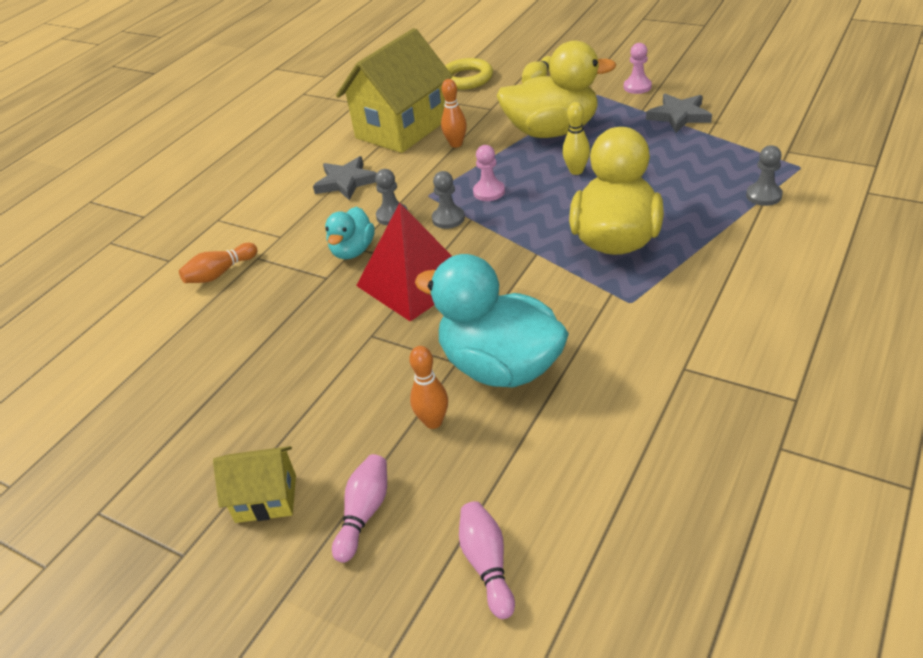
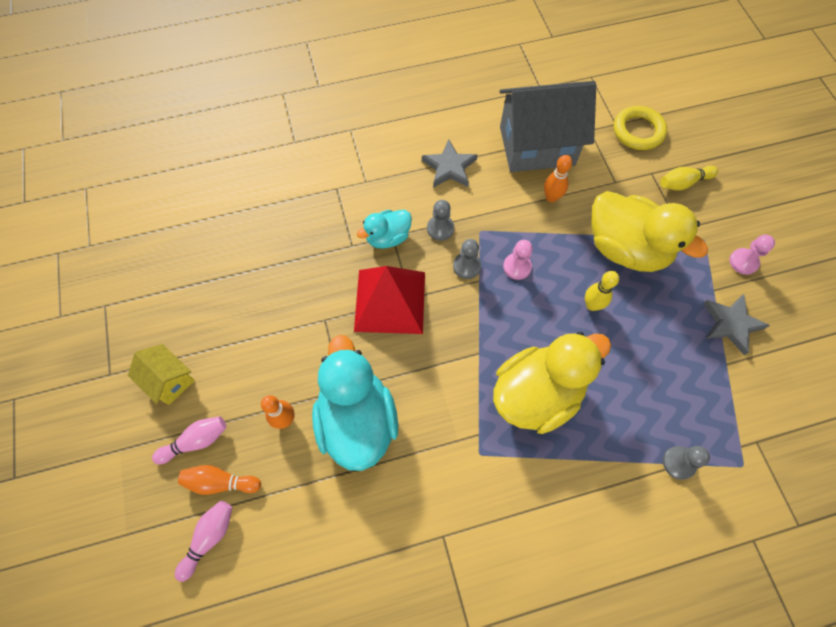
camera: 40 degrees right, 25 degrees up
orange bowling pin [179,243,257,283] -> orange bowling pin moved to [178,465,261,495]
yellow house [336,28,452,153] -> grey house [500,81,596,172]

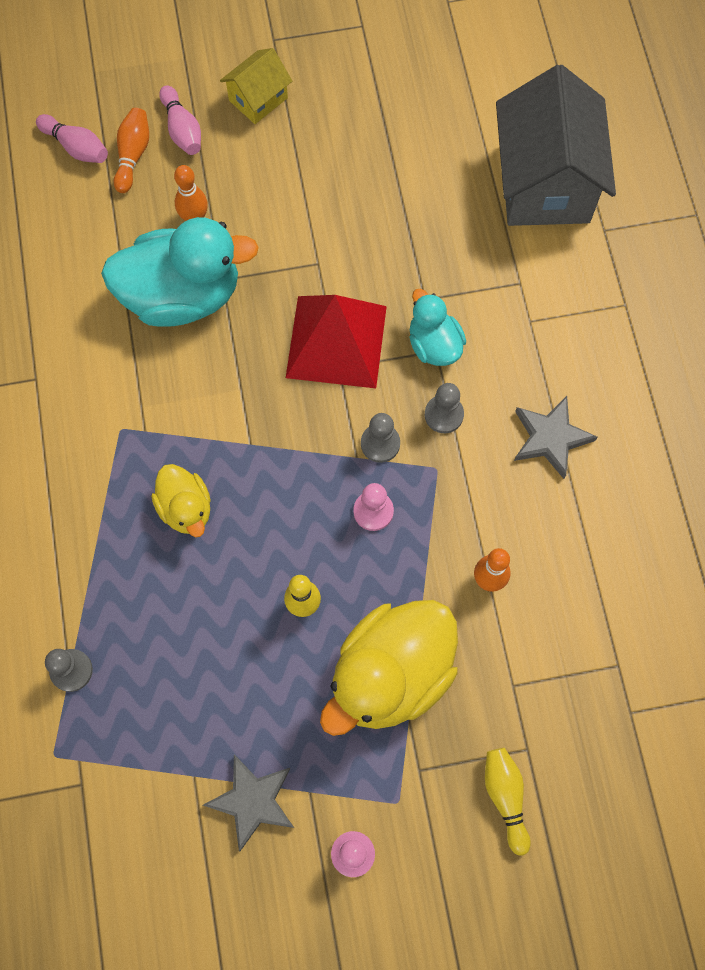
camera: 95 degrees right, 5 degrees up
yellow duck [493,332,611,434] -> yellow duck [151,464,211,537], size x0.53
grey house [500,81,596,172] -> grey house moved to [496,65,616,226]
yellow ring [614,106,667,150] -> none

